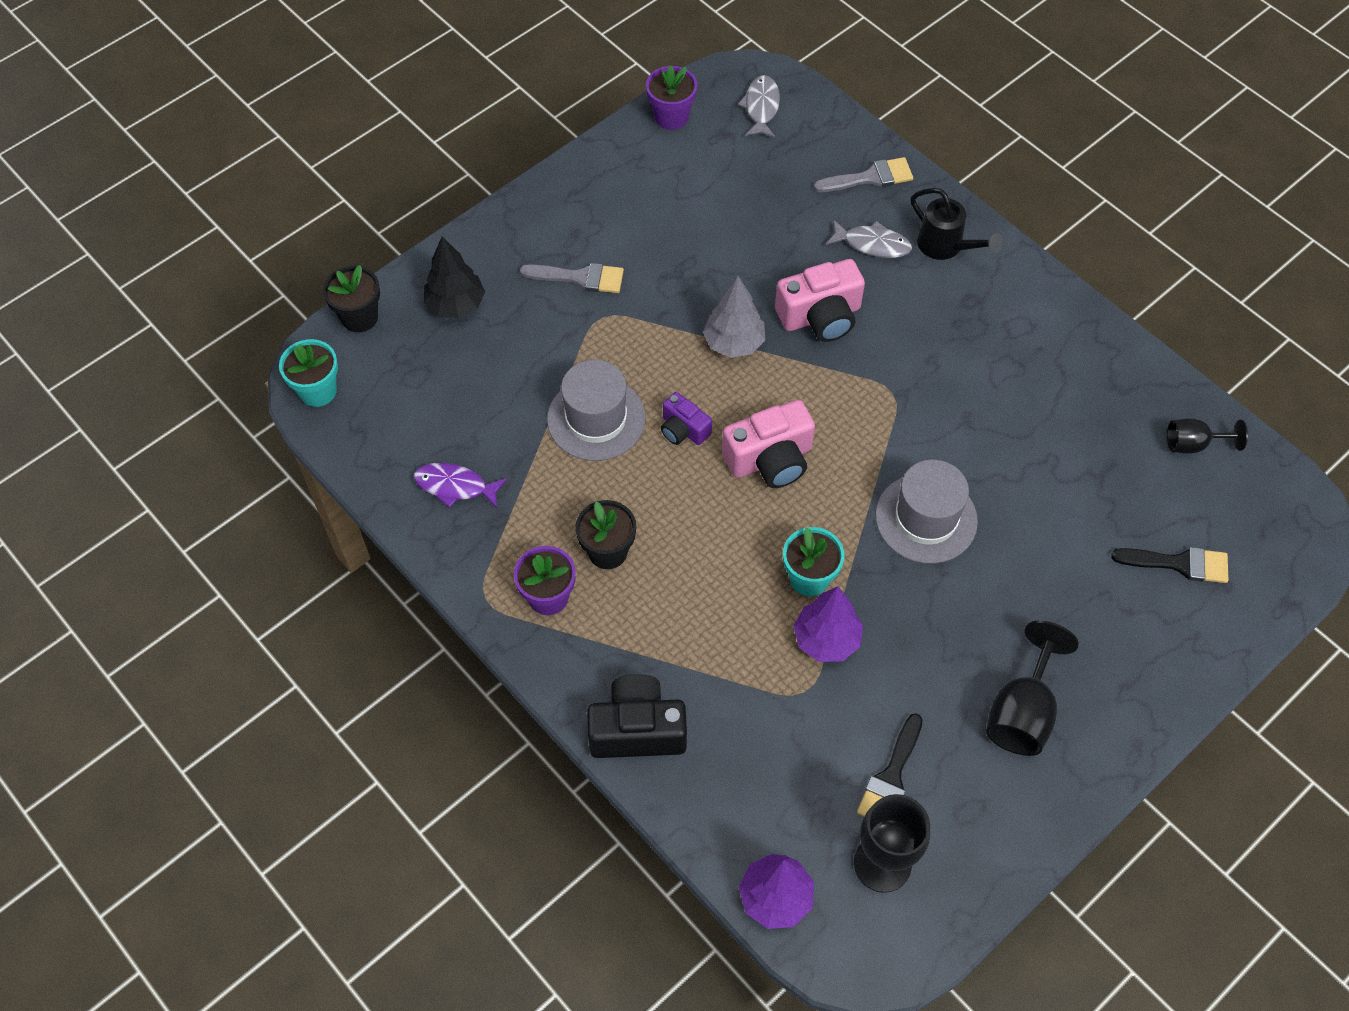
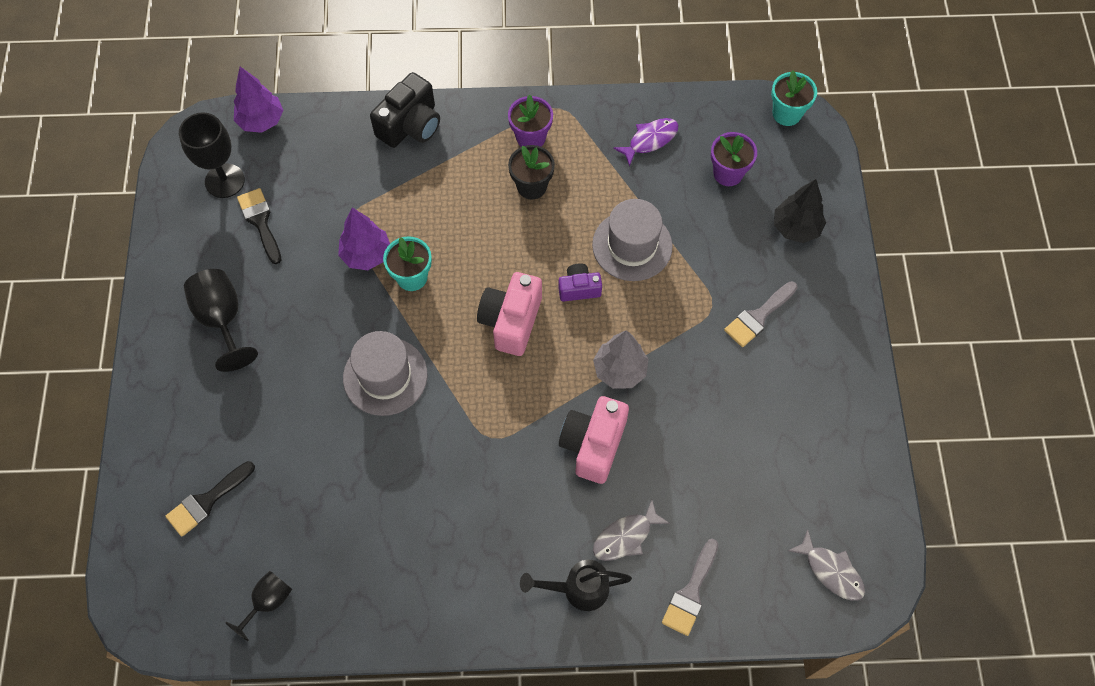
camera: 130 degrees right, 5 degrees up
black flower pot [323,265,380,332] -> none
purple flower pot [646,65,697,130] -> purple flower pot moved to [711,132,757,186]

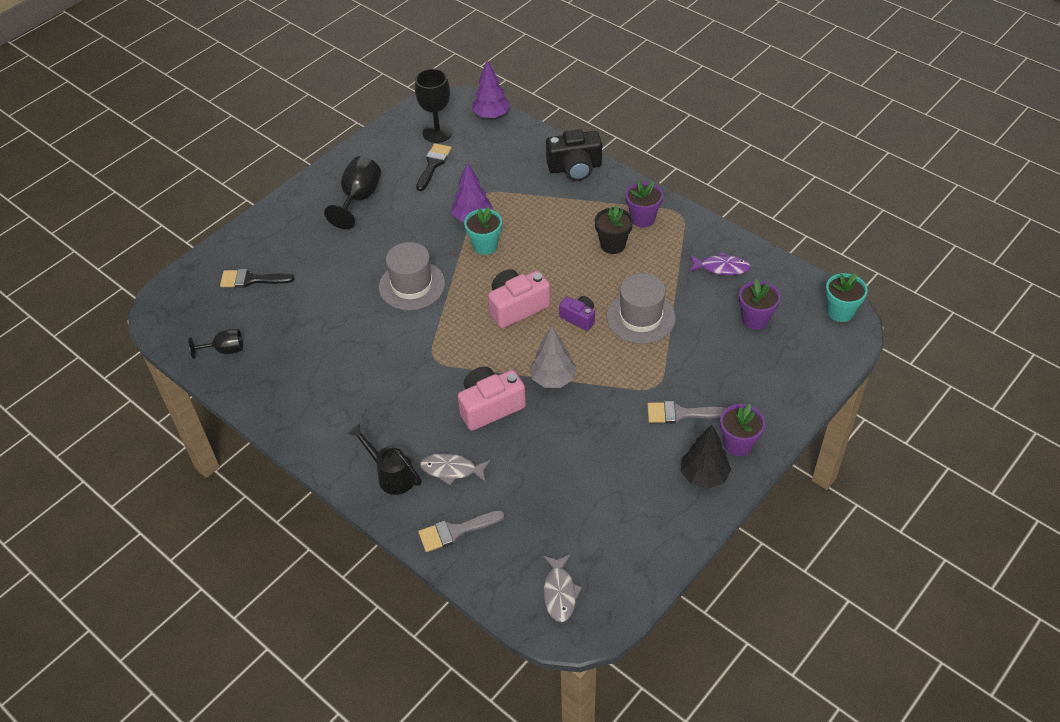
camera: 45 degrees right, 15 degrees down
black tree [774,179,826,243] -> black tree moved to [681,425,731,489]
none -> purple flower pot [720,404,765,456]

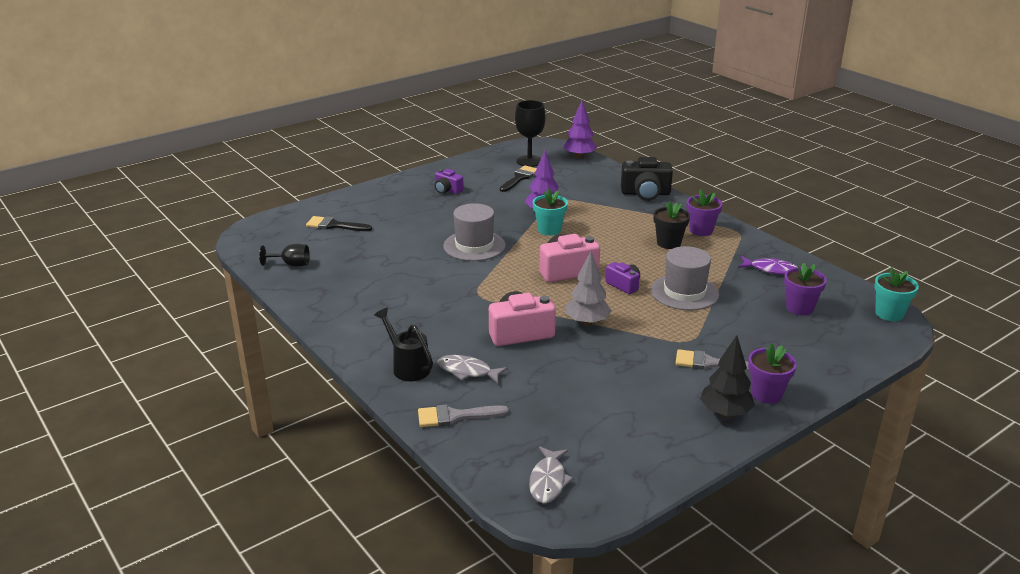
camera: 10 degrees right, 20 degrees down
black goblet [324,156,381,229] -> purple camera [435,169,464,194]

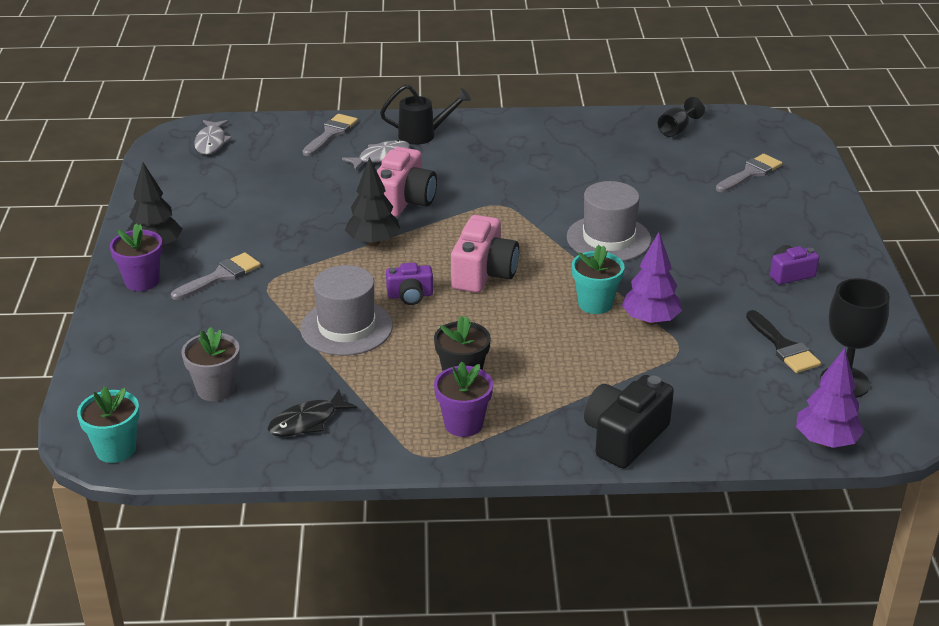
camera: 125 degrees right, 5 degrees up
black brush [306,216,372,231] -> grey brush [716,154,783,192]
grey fish [529,446,573,503] -> grey fish turned 135 degrees counterclockwise [194,120,232,155]
grey tree [566,251,612,326] -> black tree [345,157,400,246]
purple fish [739,256,797,275] -> black fish [267,390,357,437]
purple flower pot [784,263,827,315] -> grey flower pot [181,327,240,401]

